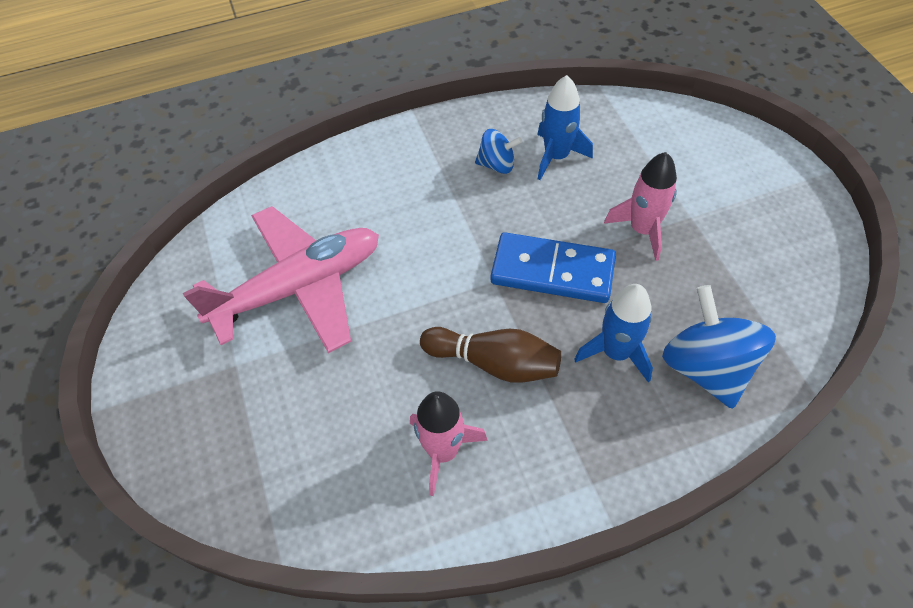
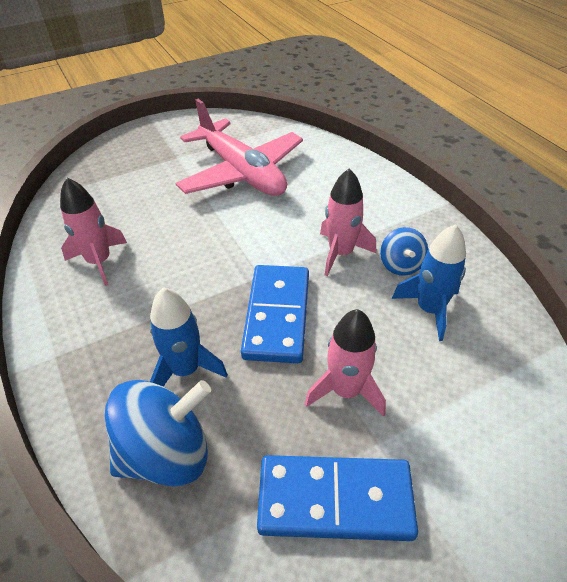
camera: 80 degrees right, 10 degrees down
brown bowling pin [420,327,561,383] -> none
none -> blue domino [257,455,418,541]
none -> pink rocket [320,169,376,276]

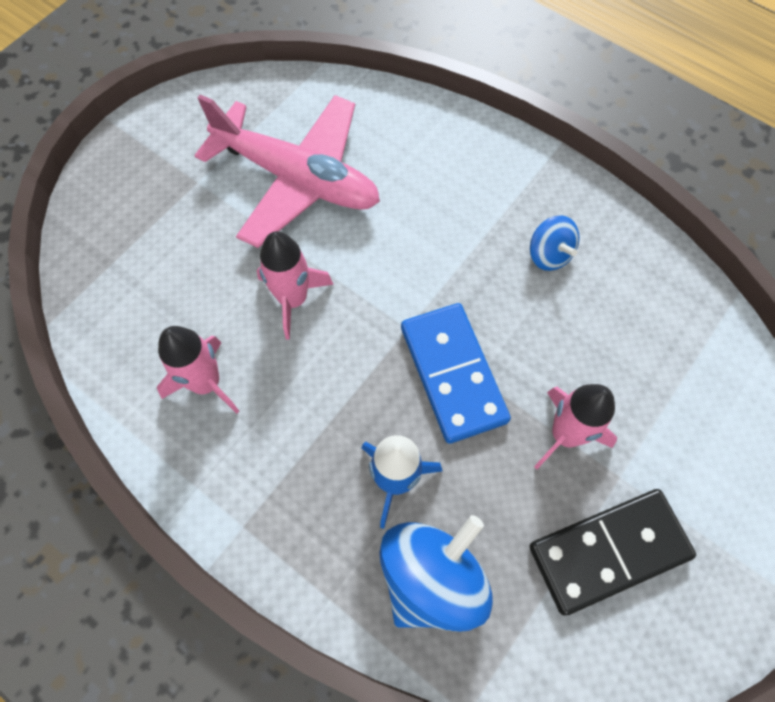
camera: 25 degrees left, 20 degrees up
blue domino [257,455,418,541] -> black domino [530,489,696,616]
pink rocket [320,169,376,276] -> pink rocket moved to [257,231,334,340]
blue rocket [392,224,466,341] -> none

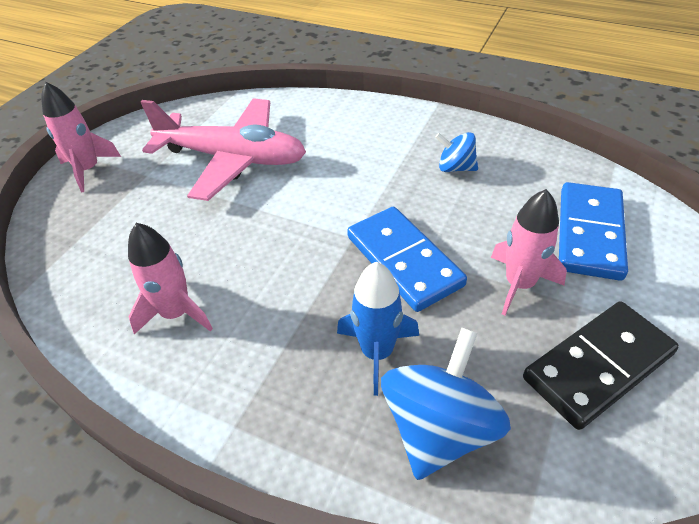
camera: 10 degrees left, 20 degrees down
pink rocket [257,231,334,340] -> pink rocket moved to [41,82,121,192]
blue spinning top [530,215,580,271] -> blue spinning top turned 150 degrees clockwise [435,132,478,172]
none -> blue domino [559,182,628,281]

